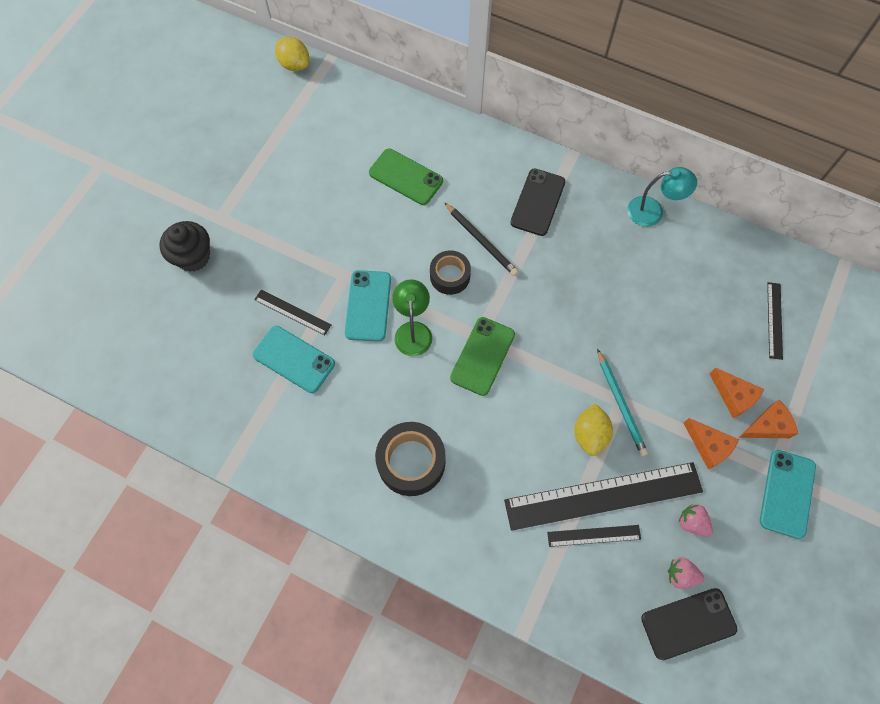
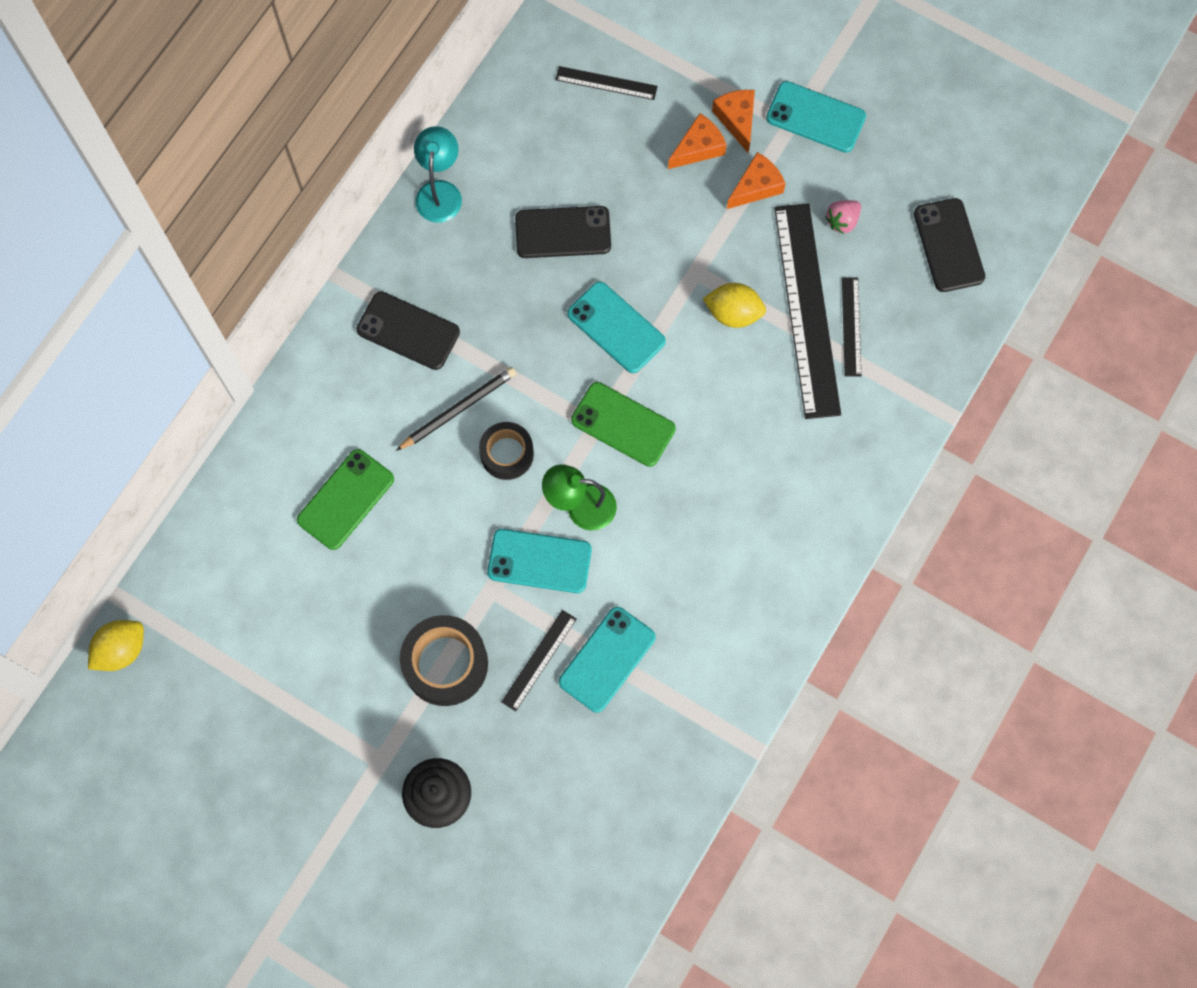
camera: 85 degrees left, 5 degrees up
black tape [375,422,446,496] -> black tape moved to [400,615,488,706]
turquoise pencil [597,349,648,456] -> none
pink strawberry [668,557,704,589] -> none
none -> black phone [515,206,611,258]
none -> turquoise phone [567,281,666,373]

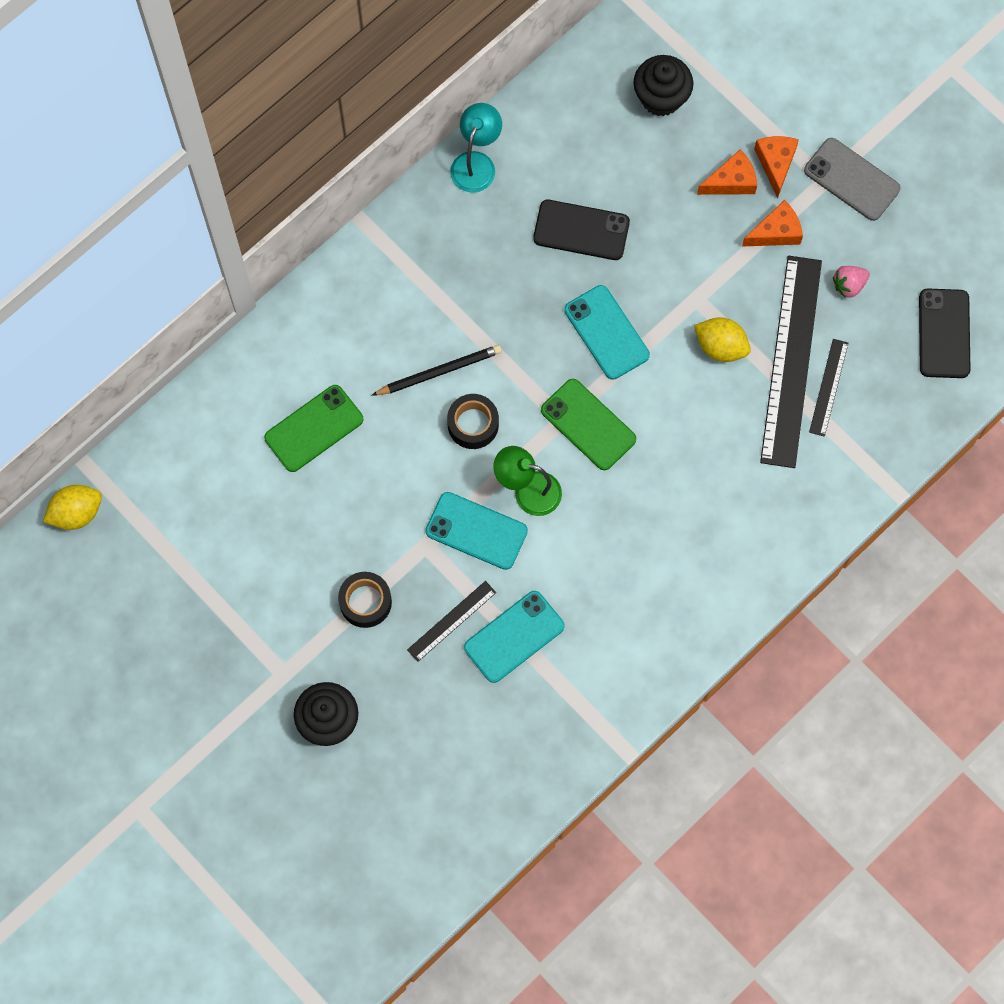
camera: 15 degrees right, 0 degrees up
black phone [356,291,460,370] -> none
black tape [400,615,488,706] -> black tape [338,572,392,628], size x0.65
black ruler [555,66,658,100] -> black cupcake [634,55,693,116]
turquoise phone [766,81,866,153] -> grey phone [804,138,901,221]

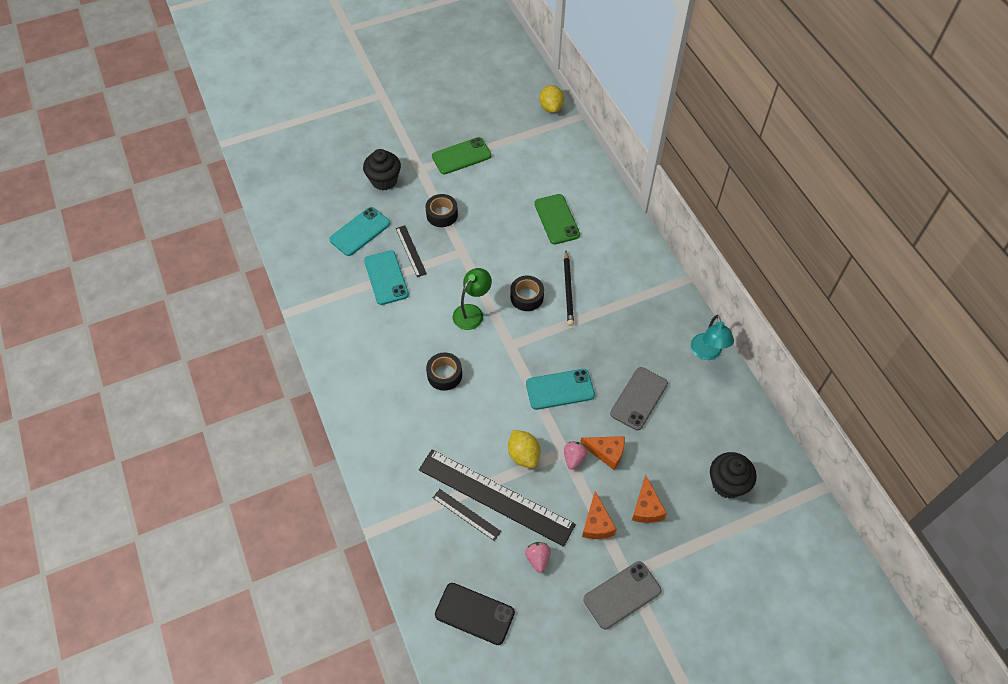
camera: 110 degrees right, 15 degrees down
turquoise phone [426,492,528,570] -> turquoise phone moved to [329,207,390,256]
turquoise lamp [450,103,502,193] -> turquoise lamp turned 45 degrees clockwise [691,315,734,360]
black phone [533,200,630,260] -> grey phone [610,367,668,430]
green phone [541,379,636,470] -> green phone moved to [432,137,492,174]
yellow lemon [694,317,751,362] -> yellow lemon turned 75 degrees counterclockwise [508,430,540,468]
orange cheese [754,136,799,199] -> orange cheese moved to [580,436,625,470]
none -> black tape [426,352,462,391]
none -> pink strawberry [564,442,588,470]

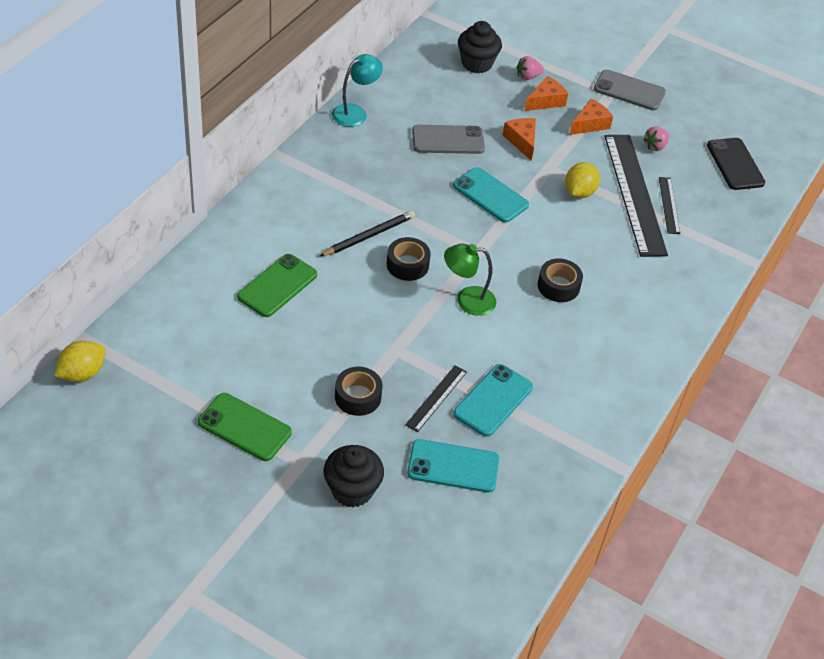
camera: 130 degrees left, 10 degrees down
pink strawberry [564,442,588,470] -> pink strawberry moved to [517,56,544,80]

